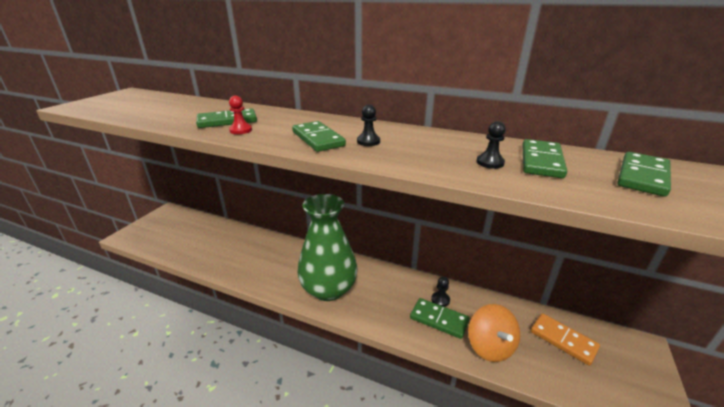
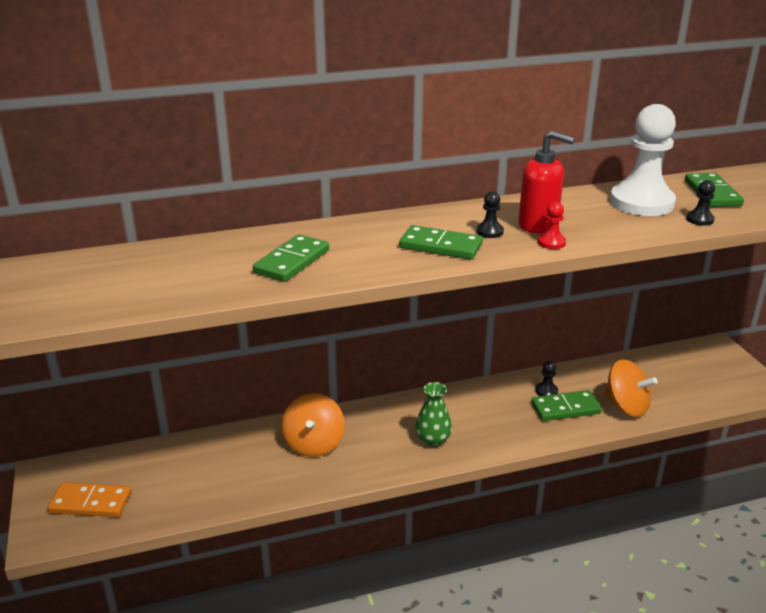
camera: 40 degrees left, 0 degrees up
red pawn [229,96,252,134] -> red pawn moved to [538,201,566,249]
green vase [298,194,357,301] -> green vase [415,382,452,447], size x0.46
black pawn [476,121,506,169] -> black pawn moved to [686,180,715,226]
green domino [523,139,567,178] -> white pawn [610,104,676,216]
orange domino [530,313,600,366] -> orange domino moved to [47,482,131,517]
none -> orange spinning top [282,393,345,457]
none -> red soap dispenser [518,130,575,233]

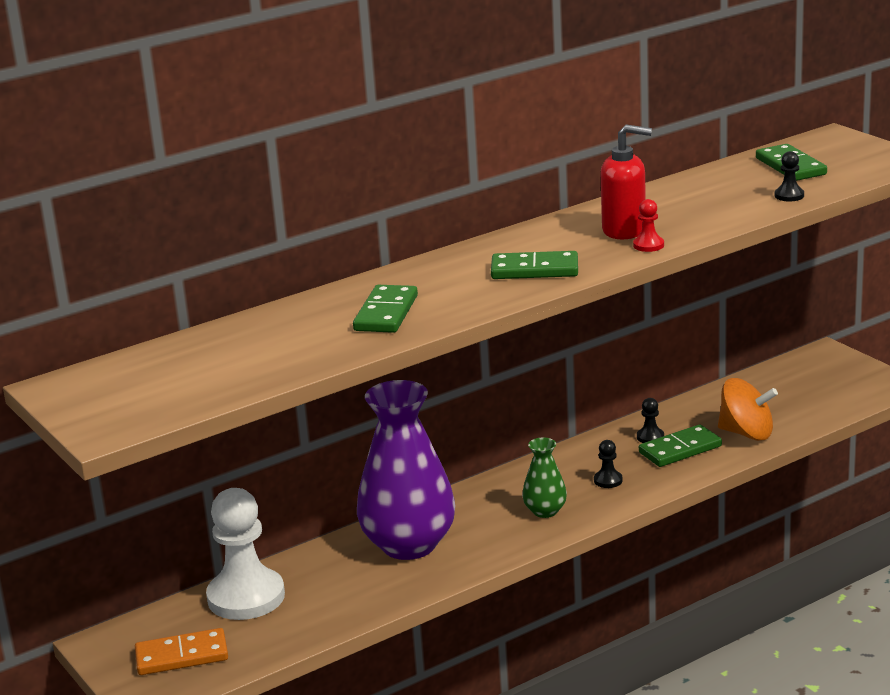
camera: 15 degrees left, 5 degrees down
orange spinning top [282,393,345,457] -> purple vase [357,380,455,560]
black pawn [476,191,504,238] -> black pawn moved to [594,440,623,488]
white pawn [610,104,676,216] -> white pawn moved to [206,488,285,620]

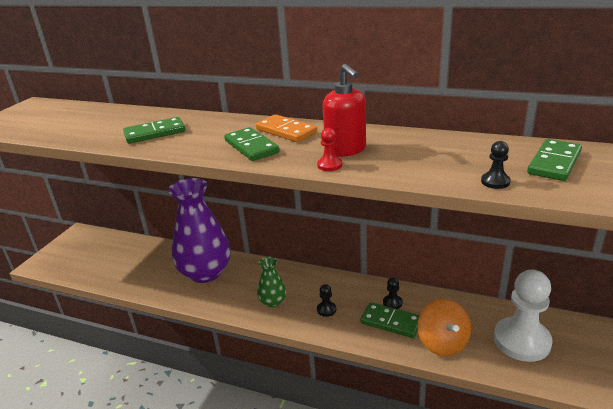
camera: 55 degrees right, 5 degrees up
orange domino [135,628,228,675] -> orange domino moved to [256,114,317,142]
white pawn [206,488,285,620] -> white pawn moved to [494,270,553,362]

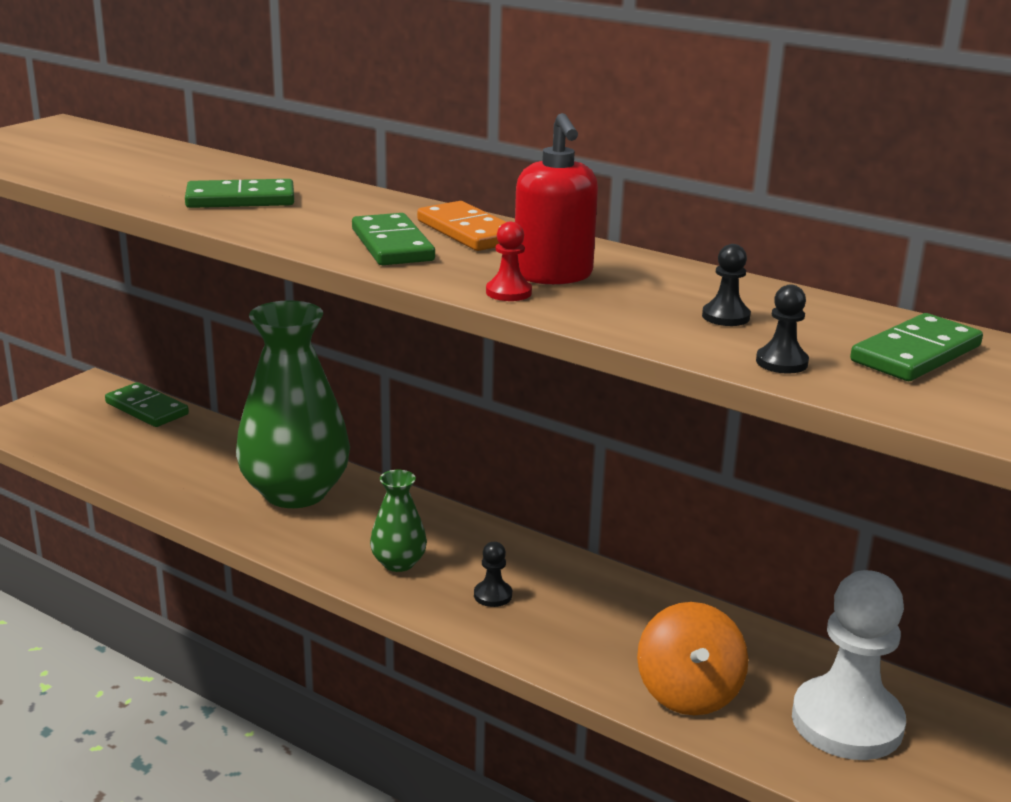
camera: 10 degrees right, 5 degrees down
purple vase [168,178,231,283] -> green vase [236,300,350,508]
green domino [360,302,420,338] -> green domino moved to [105,382,189,427]
black pawn [383,277,403,309] -> black pawn moved to [702,244,751,326]

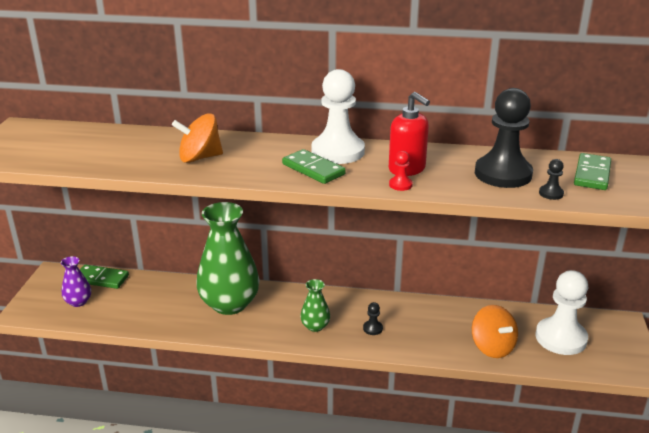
camera: 25 degrees left, 5 degrees up
green domino [185,179,294,208] -> orange spinning top [172,113,223,163]
orange domino [417,201,506,251] -> white pawn [311,69,365,164]
black pawn [702,244,751,326] -> black pawn [475,88,533,188], size x2.48
none -> purple vase [61,256,91,307]

